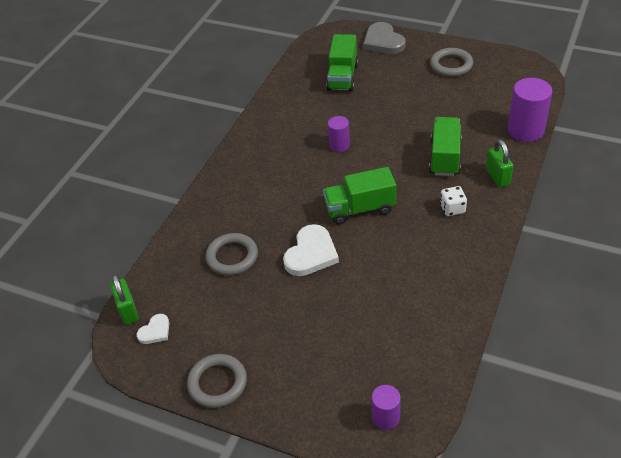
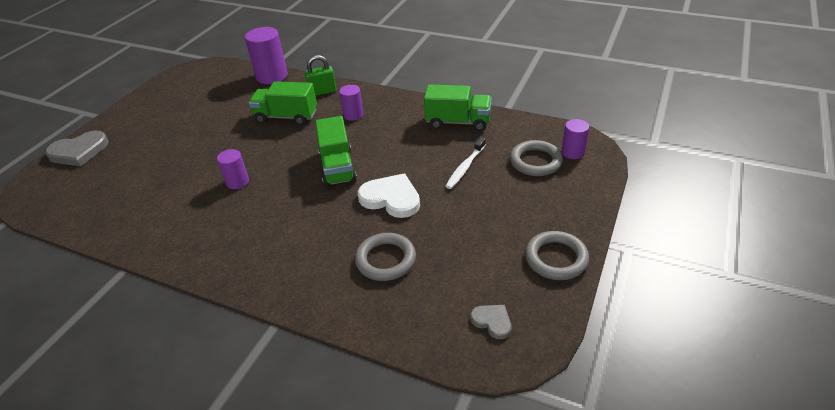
camera: 90 degrees left, 5 degrees down
green padlock [111,274,139,325] -> none
white heart [136,314,169,344] -> grey heart [470,305,512,339]
green truck [326,34,358,91] -> green truck moved to [424,84,492,131]
grey ring [430,48,473,77] -> grey ring moved to [510,140,563,176]
white dice [440,186,467,216] -> purple cylinder [339,85,363,121]
none -> white toothbrush [445,137,486,189]

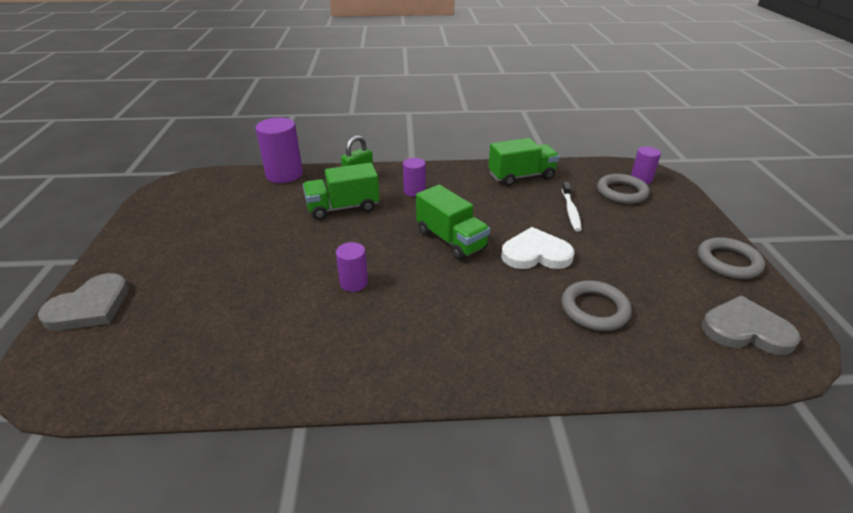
camera: 30 degrees left, 5 degrees down
grey heart [470,305,512,339] -> grey heart [702,295,801,355], size x1.84

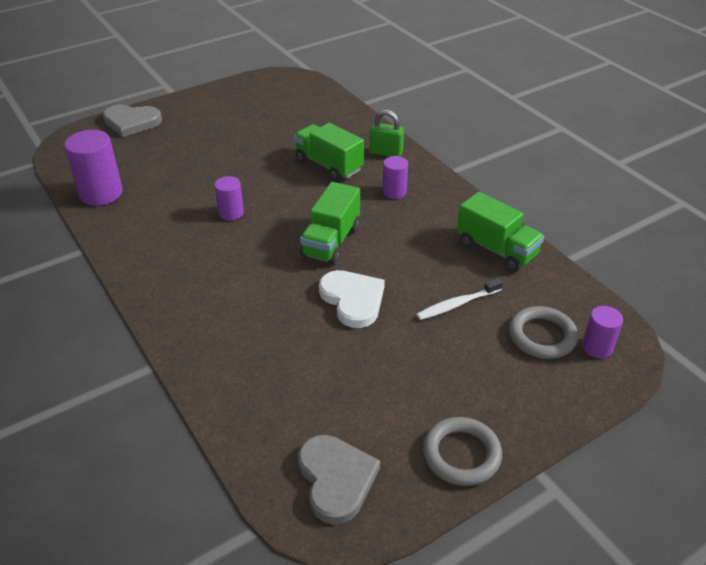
camera: 60 degrees right, 5 degrees up
purple cylinder [256,118,303,183] -> purple cylinder moved to [64,130,123,206]
grey ring [561,280,632,331] -> none

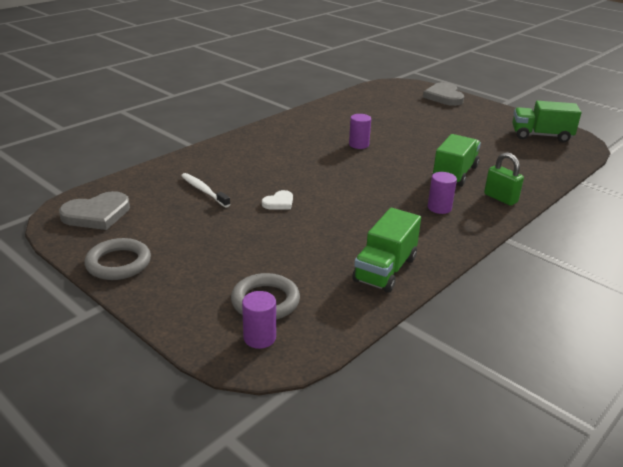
camera: 75 degrees right, 10 degrees down
purple cylinder [64,130,123,206] -> none
green truck [300,182,360,264] -> green truck moved to [512,101,581,142]
white heart [319,270,385,328] -> white heart [262,190,293,209], size x0.54
green padlock [369,110,404,157] -> green padlock turned 45 degrees counterclockwise [484,152,524,206]
white toothbrush [416,278,503,320] -> white toothbrush moved to [181,173,230,207]

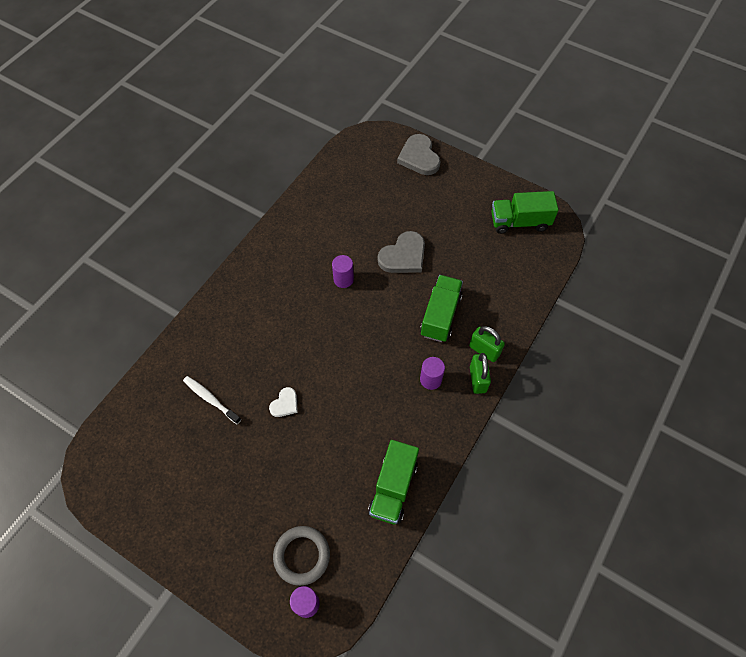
camera: 10 degrees left, 30 degrees up
grey heart [59,191,130,230] -> grey heart moved to [378,231,425,273]
grey ring [84,238,151,280] -> none
none -> green padlock [470,353,491,394]

